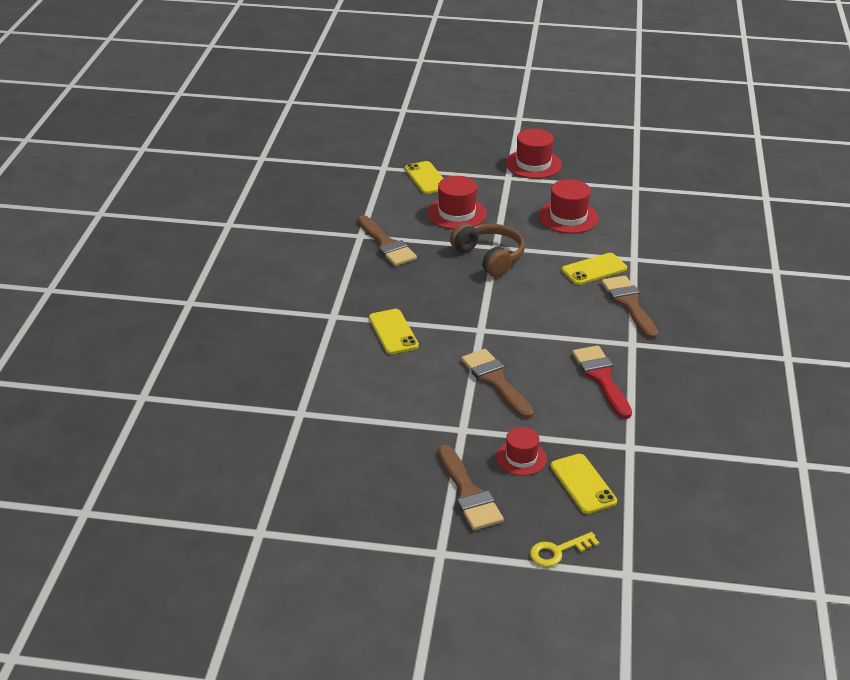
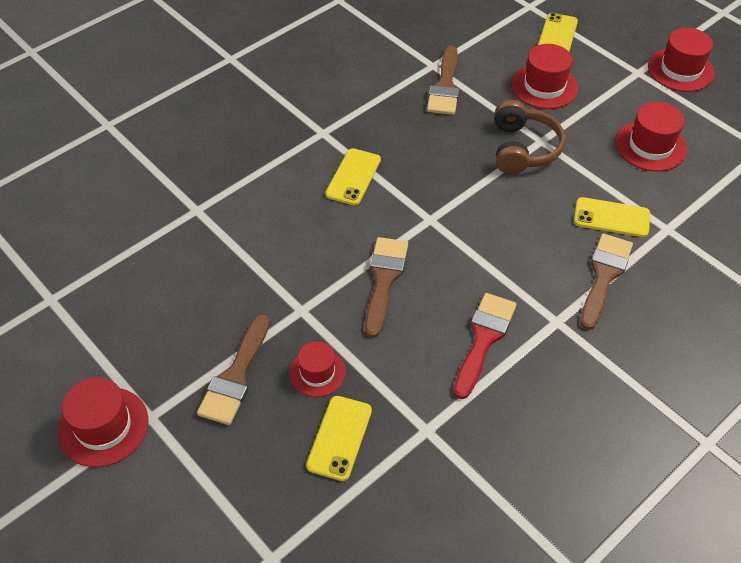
camera: 40 degrees right, 15 degrees up
yellow key [530,532,600,567] -> none
none -> red hat [58,377,148,467]

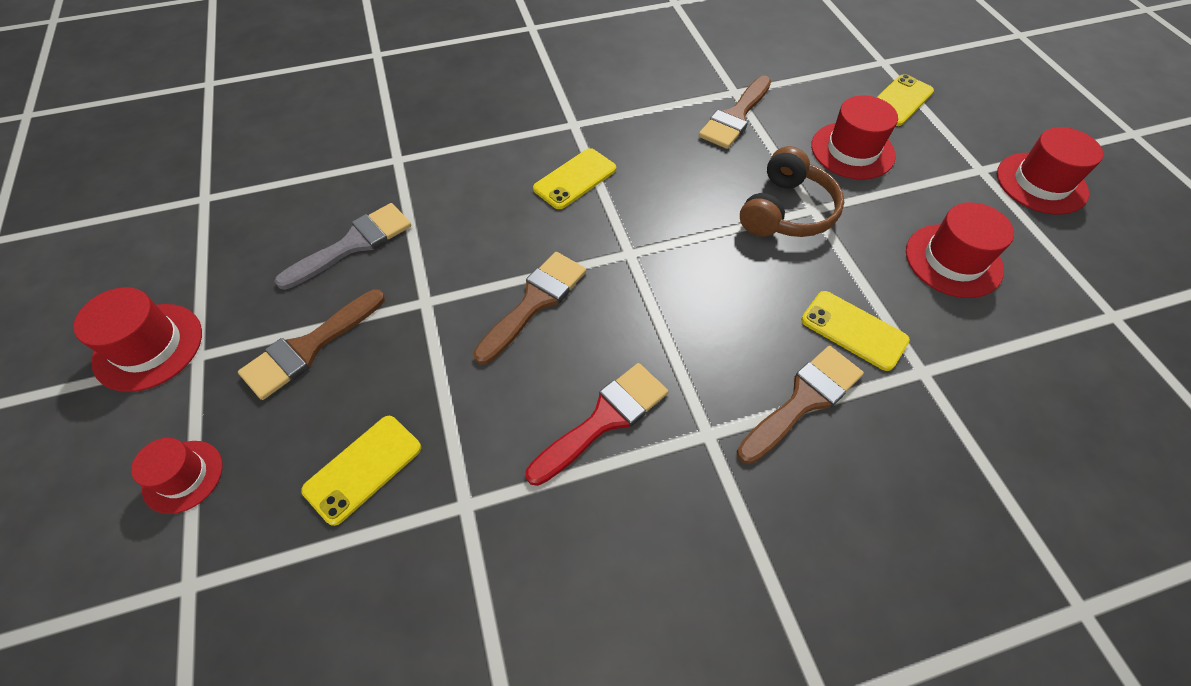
camera: 25 degrees right, 5 degrees up
red hat [290,341,346,397] -> red hat moved to [131,438,223,514]
none -> grey brush [274,203,411,290]

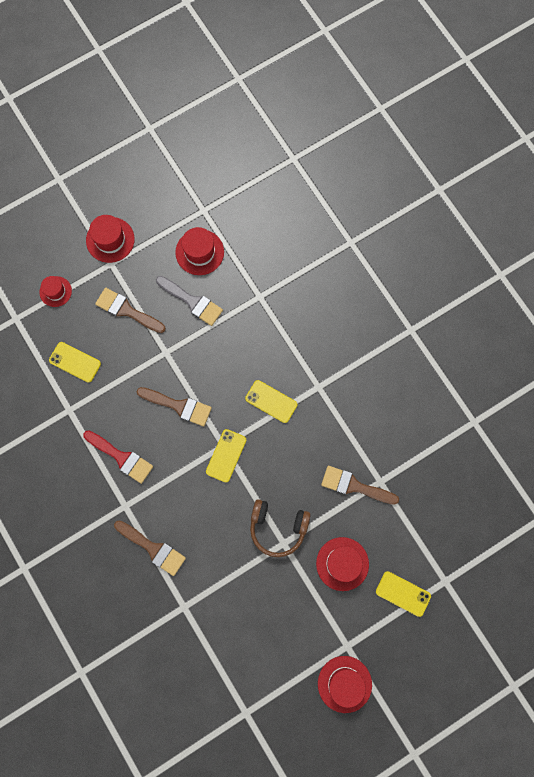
camera: 75 degrees right, 20 degrees up
yellow phone [801,291,910,371] -> yellow phone moved to [206,429,246,482]
red hat [906,202,1014,298] -> red hat moved to [175,227,224,275]

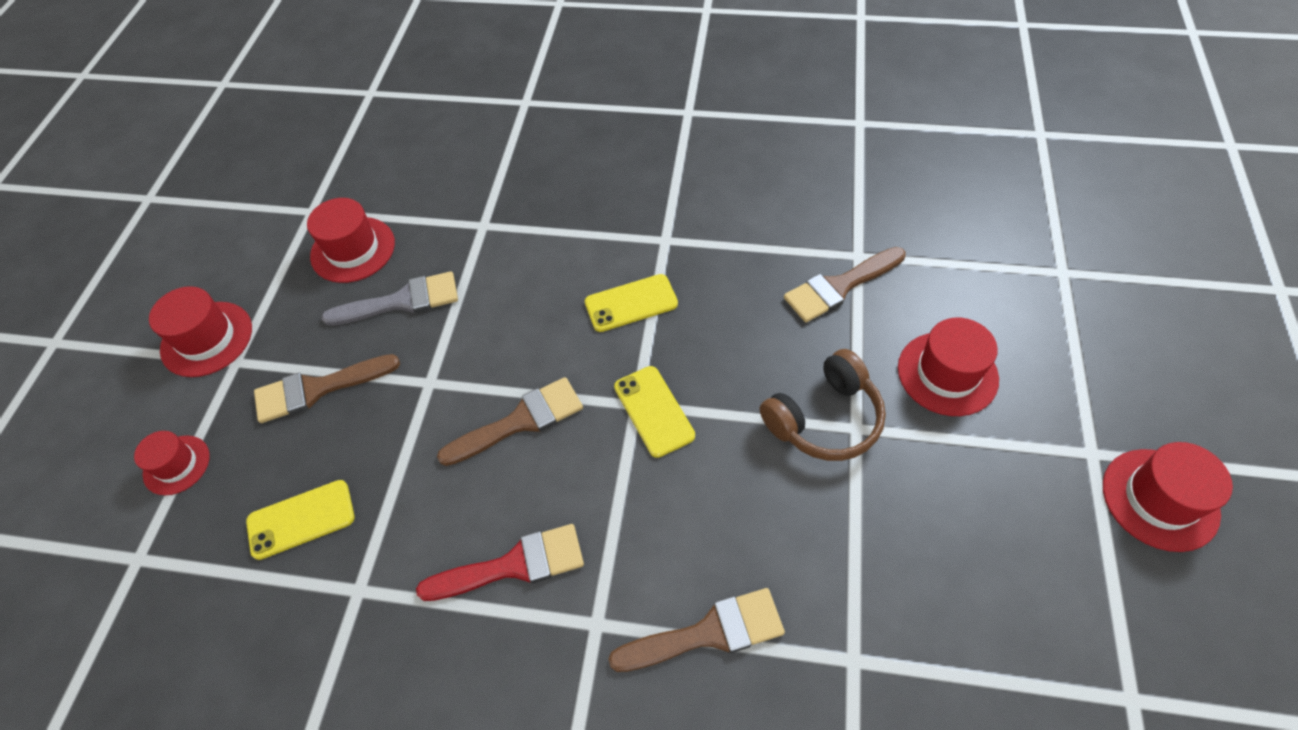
camera: 45 degrees left, 20 degrees down
yellow phone [376,571,431,617] -> none

